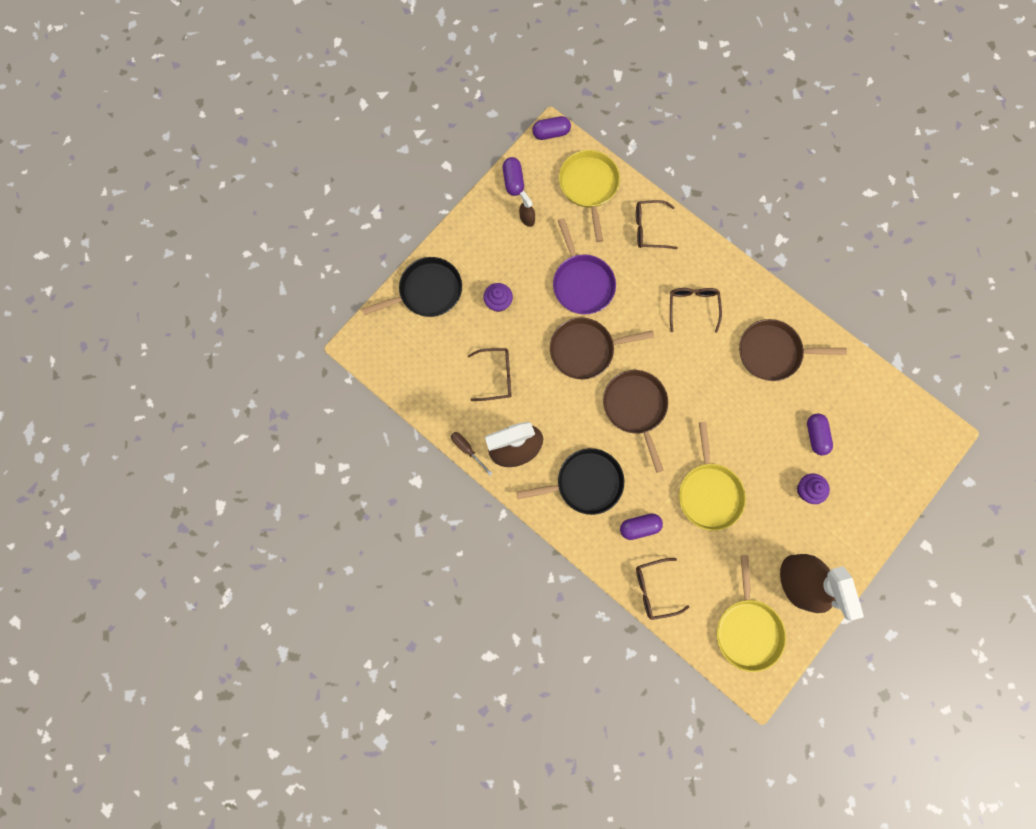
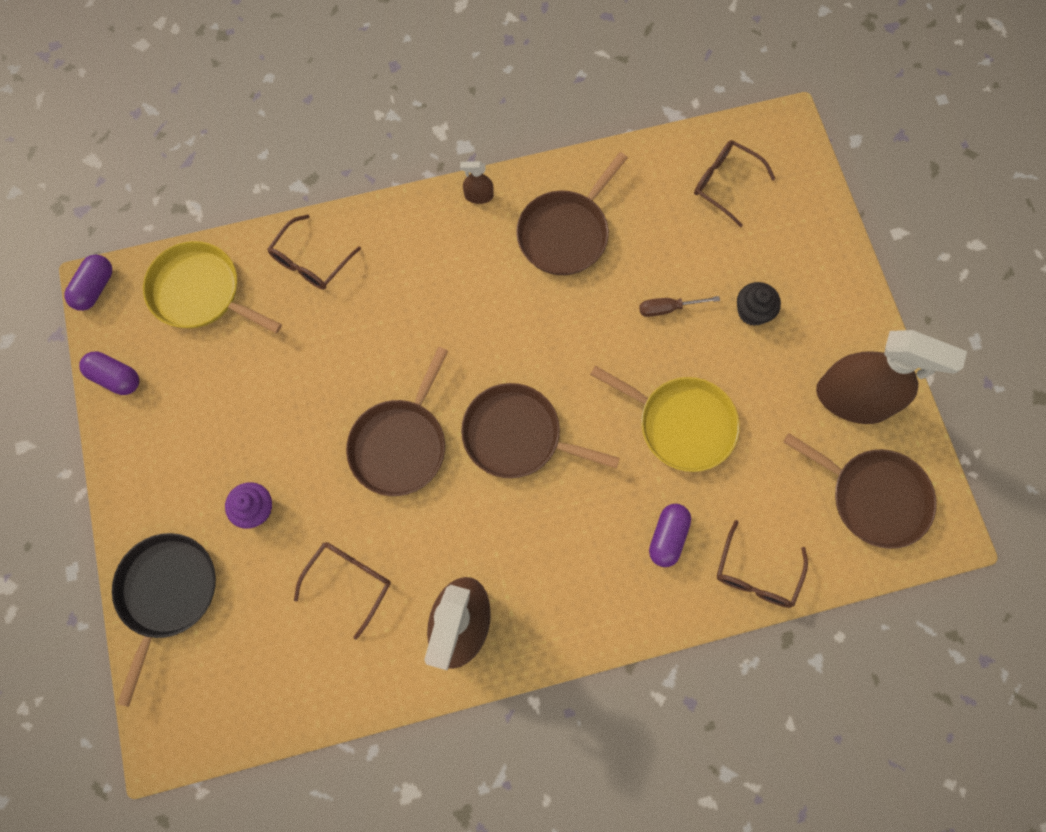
camera: 55 degrees left, 5 degrees down
brown screwdriver [451,432,493,475] -> brown screwdriver moved to [639,296,720,317]
black pan [516,448,624,515] -> none
brown spray bottle [519,191,535,227] -> brown spray bottle moved to [460,161,494,204]
purple pan [553,218,616,314] -> none
brown glasses [670,288,722,332] -> brown glasses moved to [694,140,775,227]
yellow pan [717,556,786,672] -> brown pan [783,433,936,549]
purple cupcake [797,474,830,504] -> black cupcake [737,282,781,326]
purple capsule [807,413,833,455] -> none

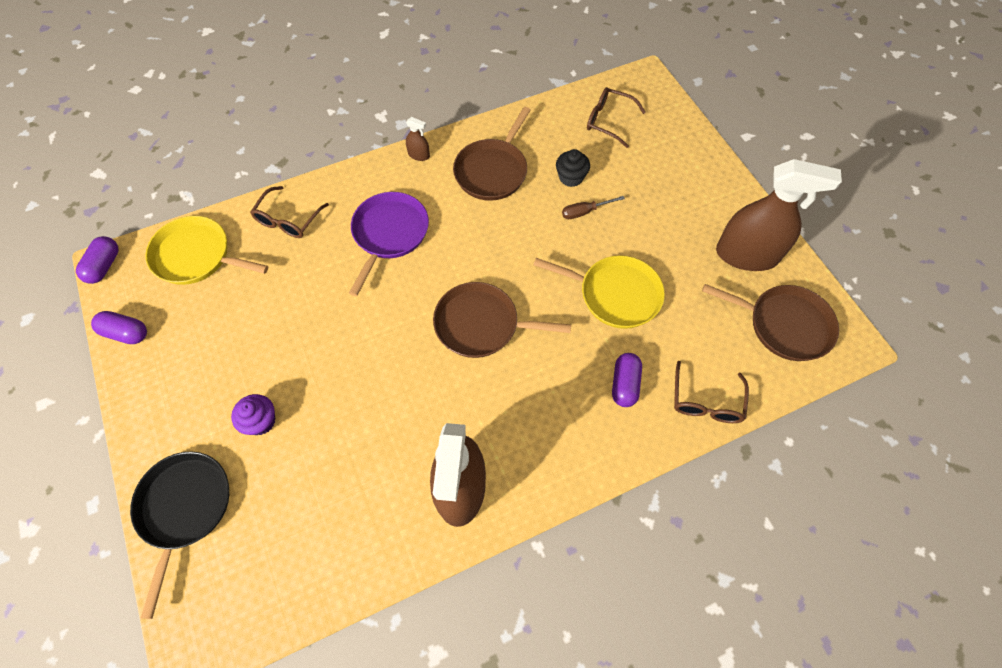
camera: 10 degrees left, 10 degrees down
brown glasses [294,542,391,640] -> none
brown pan [346,347,448,496] -> none
brown spray bottle [460,161,494,204] -> brown spray bottle turned 150 degrees counterclockwise [406,117,430,161]
black cupcake [737,282,781,326] -> black cupcake moved to [556,149,590,187]
none -> purple pan [349,192,429,296]

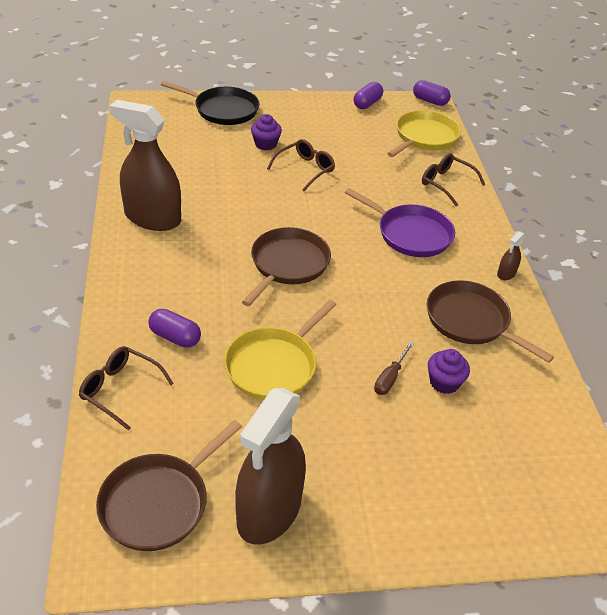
camera: 105 degrees right, 20 degrees down
black cupcake [556,149,590,187] -> purple cupcake [428,349,470,394]
brown screwdriver [562,196,625,219] -> brown screwdriver turned 150 degrees counterclockwise [374,342,414,395]
brown glasses [587,87,646,148] -> brown glasses moved to [267,139,335,191]

